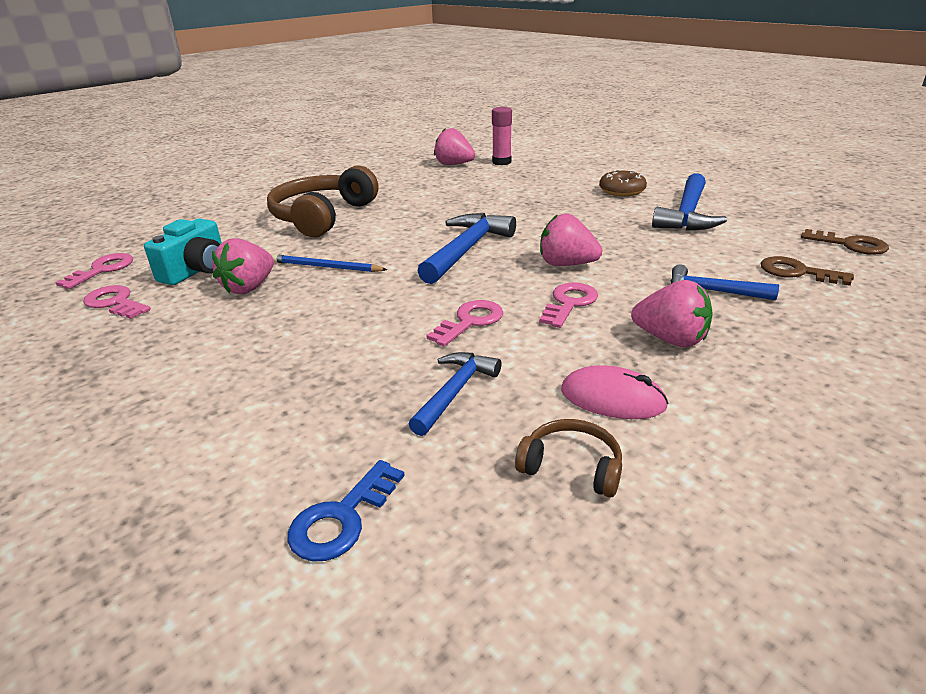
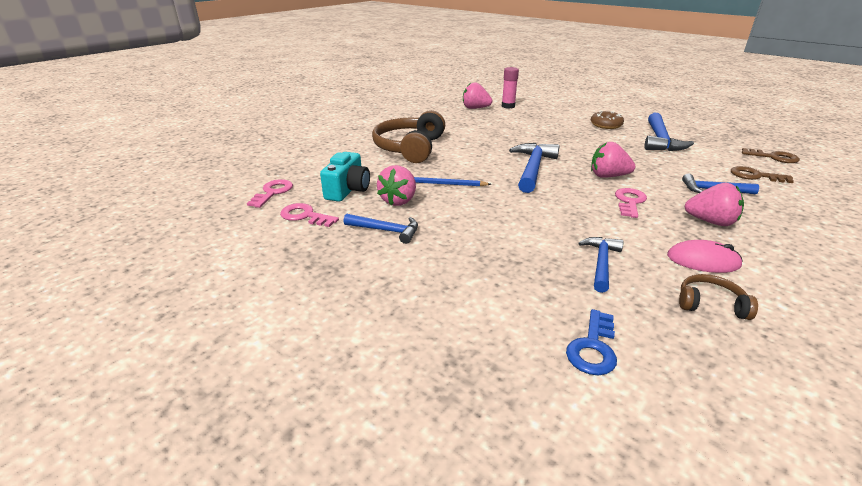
camera: 10 degrees left, 0 degrees up
pink key [426,300,503,346] -> none
none -> blue hammer [344,213,418,244]

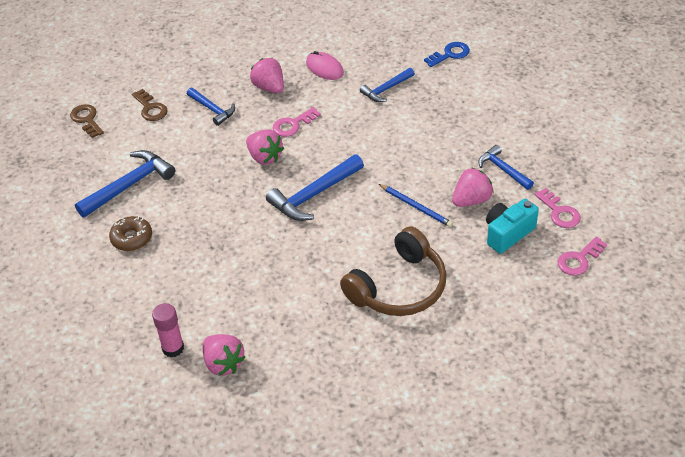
camera: 145 degrees left, 15 degrees up
brown headphones [679,274,758,320] -> none

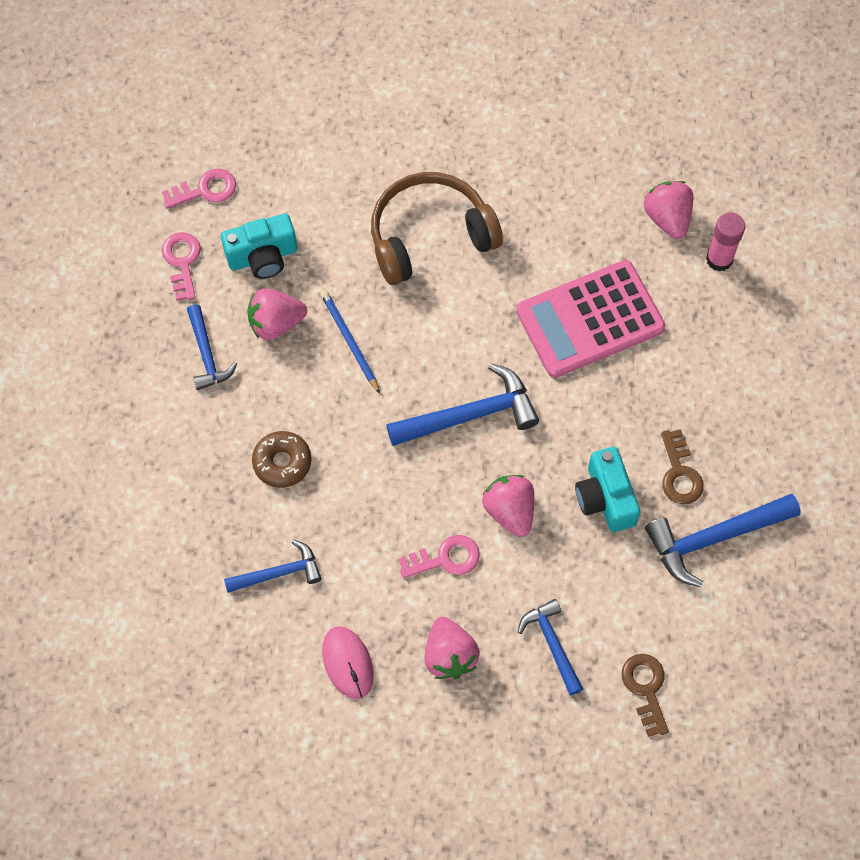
camera: 160 degrees left, 20 degrees up
brown key [70,104,104,138] -> brown key moved to [661,429,704,504]
brown donut [109,216,152,251] -> brown donut moved to [252,431,312,488]
blue key [424,42,470,67] -> none
none -> pink calculator [516,260,665,378]
none -> turquoise camera [575,447,640,532]

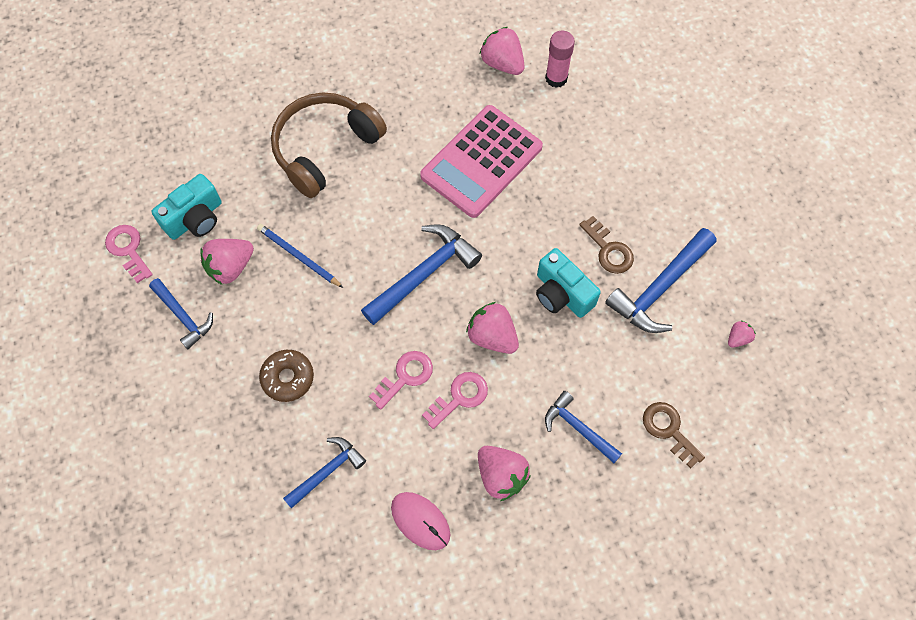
camera: 25 degrees left, 0 degrees up
pink key [162,169,236,209] -> pink key moved to [369,351,433,410]
none -> pink strawberry [728,320,756,348]

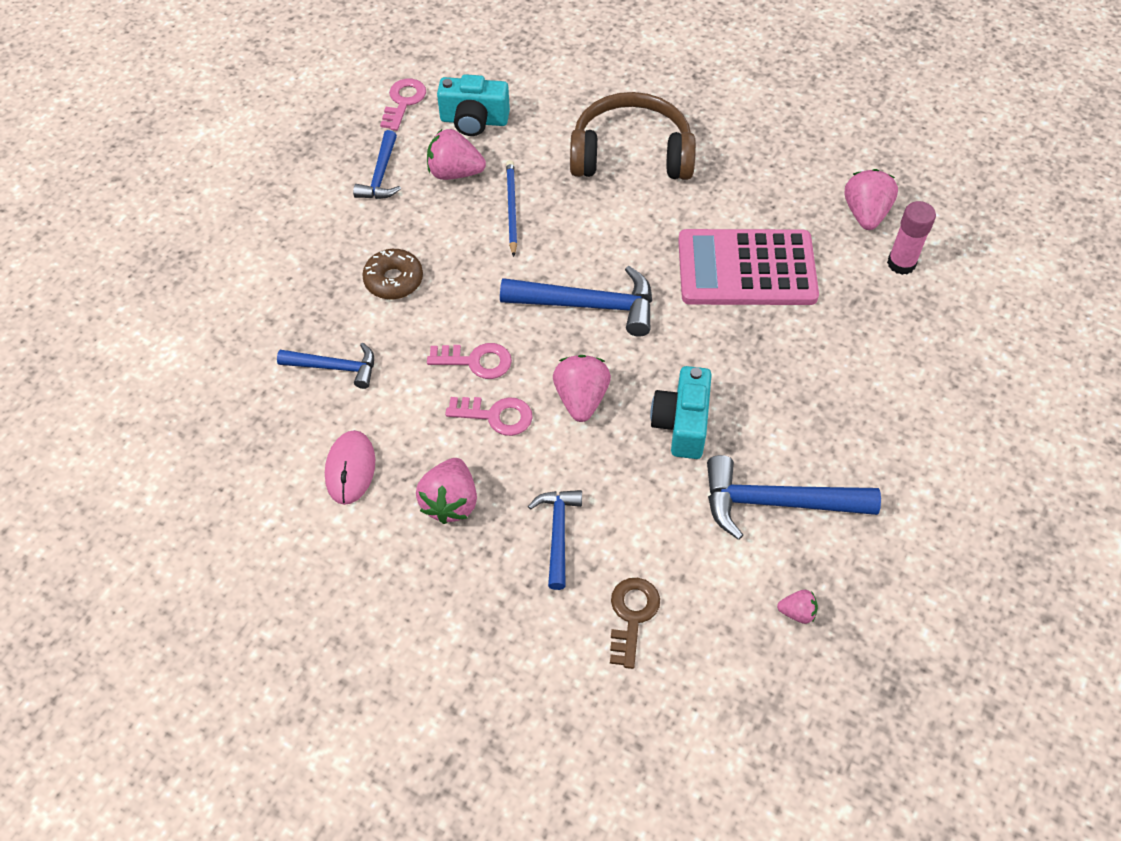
camera: 50 degrees right, 10 degrees down
brown key [579,216,634,274] -> none

